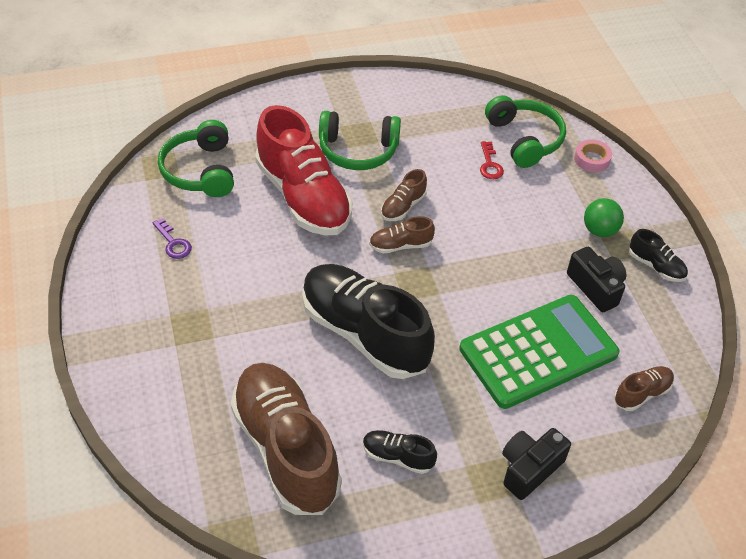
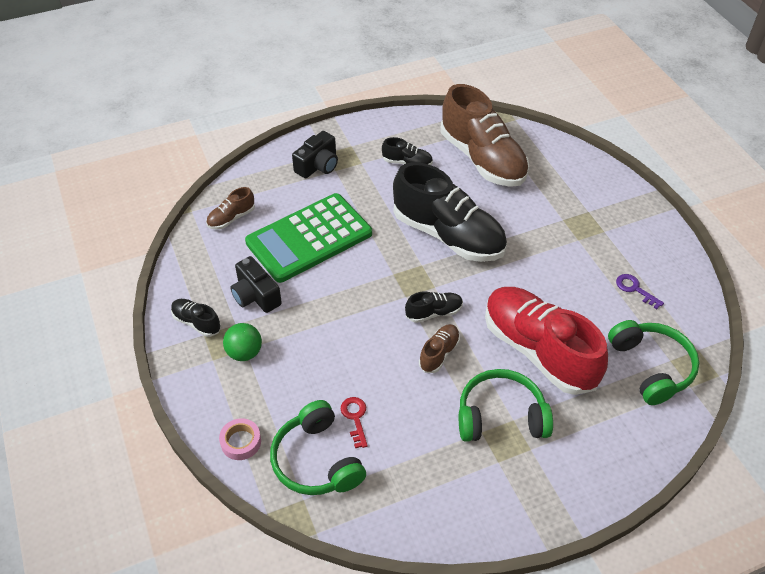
camera: 175 degrees right, 0 degrees up
brown shoe [369,216,435,253] -> black shoe [405,292,463,323]

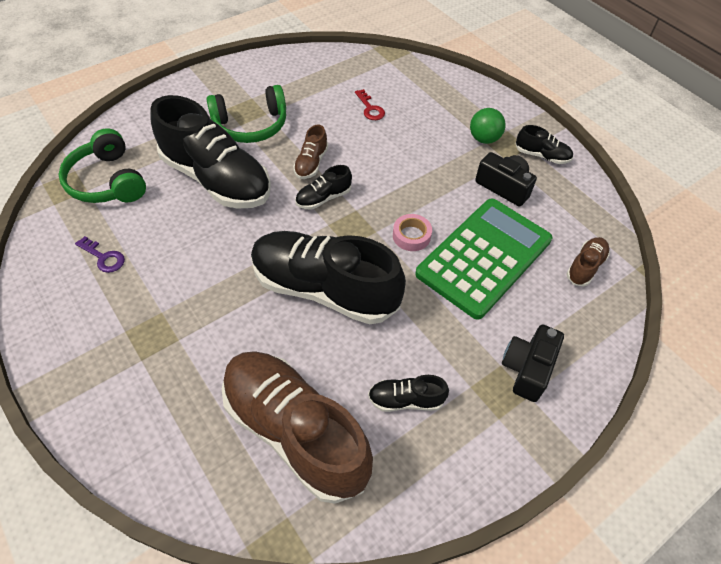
camera: 165 degrees right, 5 degrees up
pink tape [219,418,261,460] -> pink tape moved to [393,214,432,251]
green headphones [270,400,366,495] -> none
red shoe [485,287,608,395] -> black shoe [150,95,271,209]

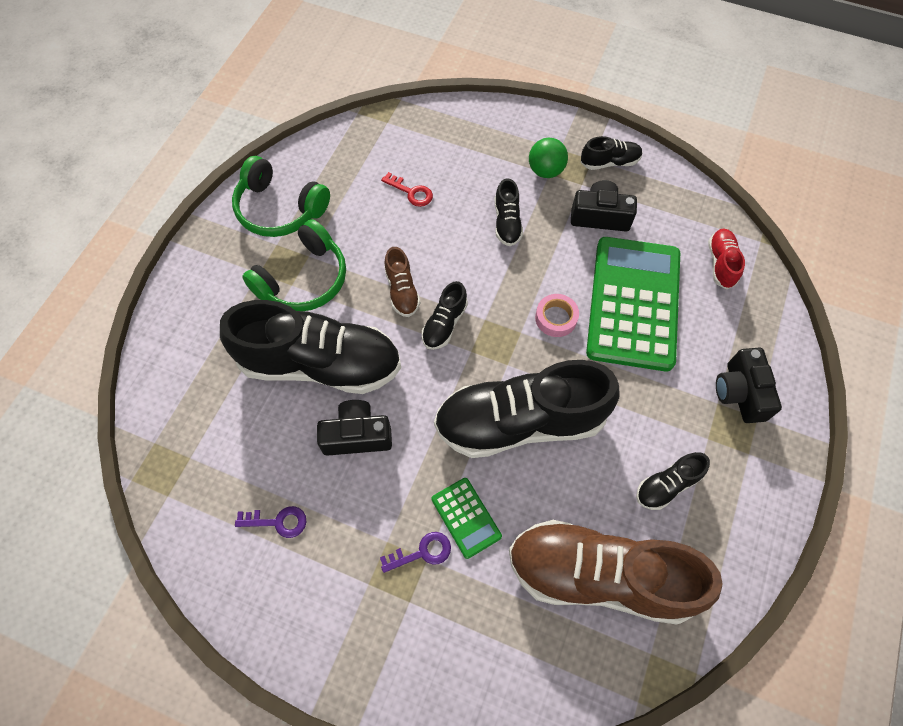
camera: 30 degrees left, 10 degrees up
green headphones [59,128,146,203] -> green headphones moved to [232,156,330,237]
brown shoe [566,237,610,286] -> red shoe [708,229,745,289]
none -> black camera [317,400,392,456]
none -> purple key [380,532,451,573]
none -> green calculator [432,478,502,559]
none -> black shoe [495,178,523,246]

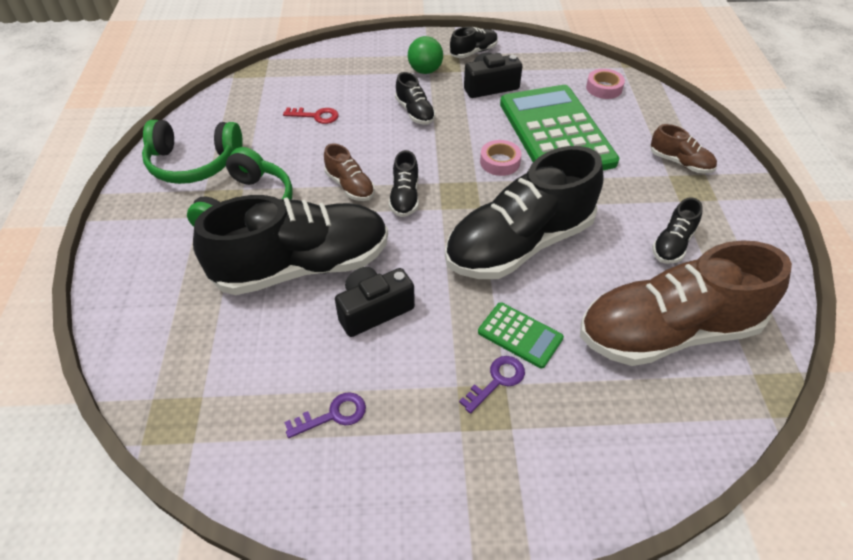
camera: 25 degrees left, 15 degrees down
red shoe [708,229,745,289] -> pink tape [586,69,625,99]
black camera [716,348,782,423] -> brown shoe [650,124,717,173]

